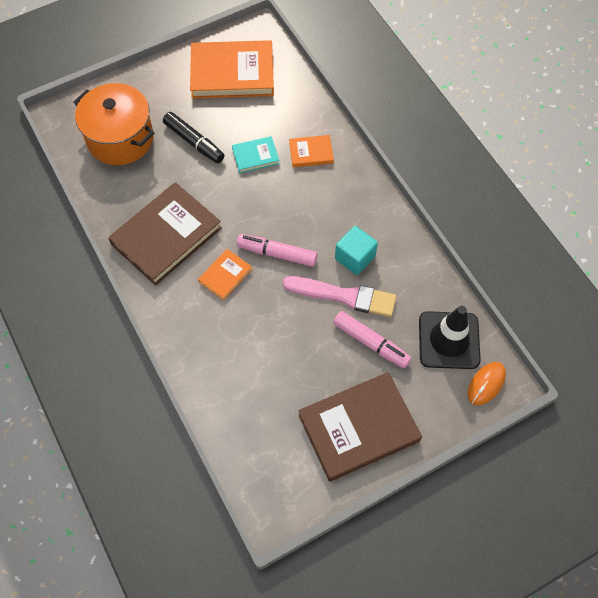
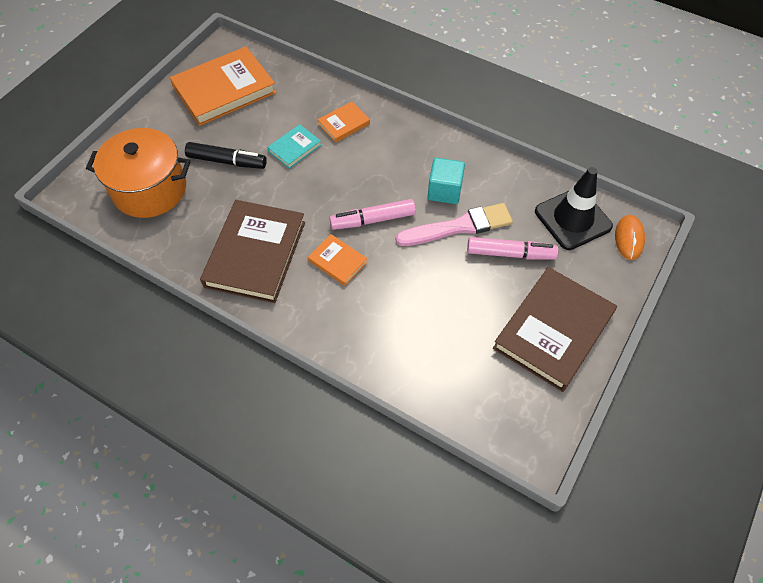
camera: 30 degrees left, 5 degrees down
orange book [198,249,252,301] -> orange book turned 60 degrees counterclockwise [308,234,368,286]

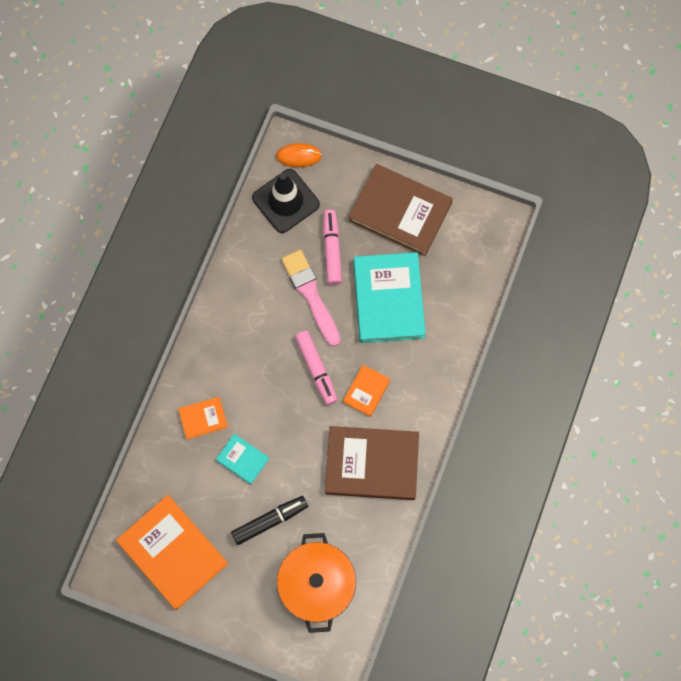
camera: 100 degrees left, 15 degrees up
black marker [185,142,267,169] -> black marker turned 60 degrees clockwise [231,496,308,545]
orange book [317,101,370,143] -> orange book turned 60 degrees counterclockwise [178,397,228,440]
turquoise cube [428,158,465,204] -> none
none -> turquoise book [354,252,426,343]

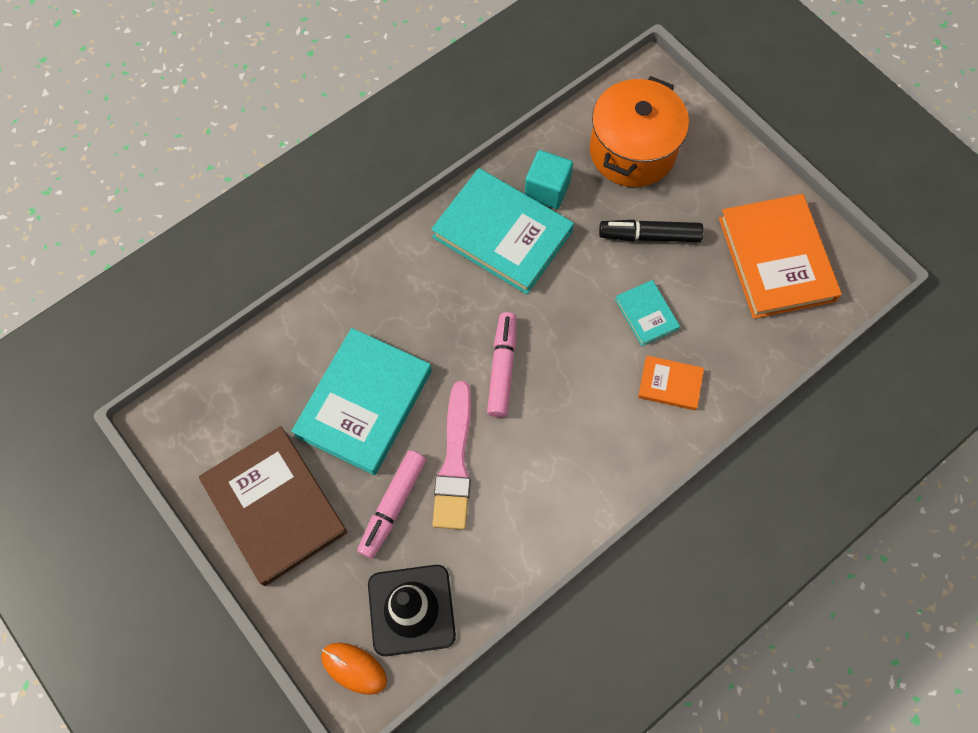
camera: 150 degrees left, 5 degrees down
brown book [325,426,419,500] -> turquoise book [431,168,574,295]
orange book [343,365,391,417] -> none
none -> turquoise cube [525,150,573,209]

